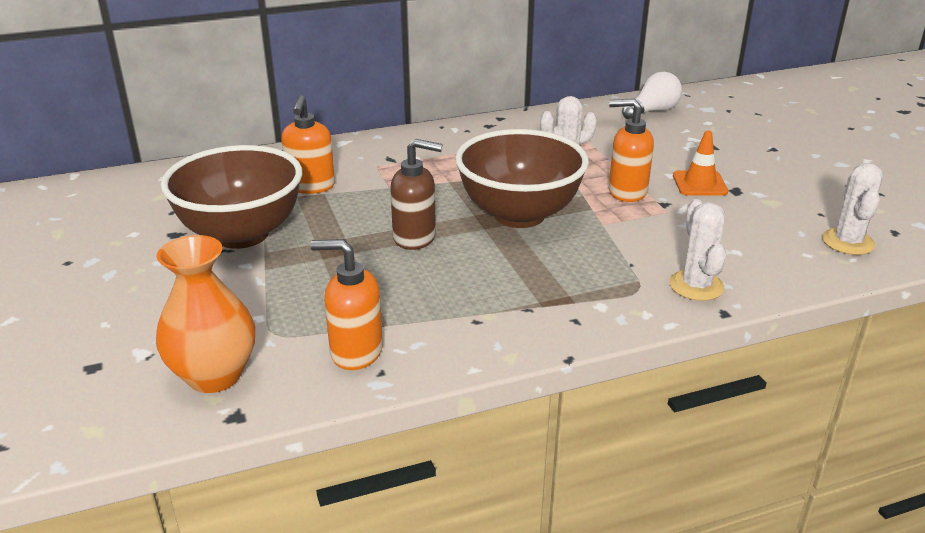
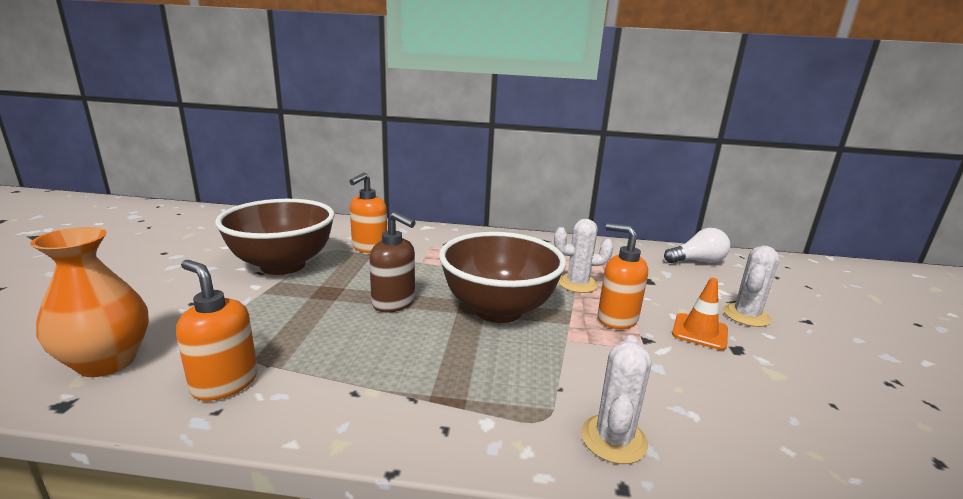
camera: 25 degrees right, 10 degrees down
white cactus [822,163,883,255] -> white cactus moved to [723,245,779,327]

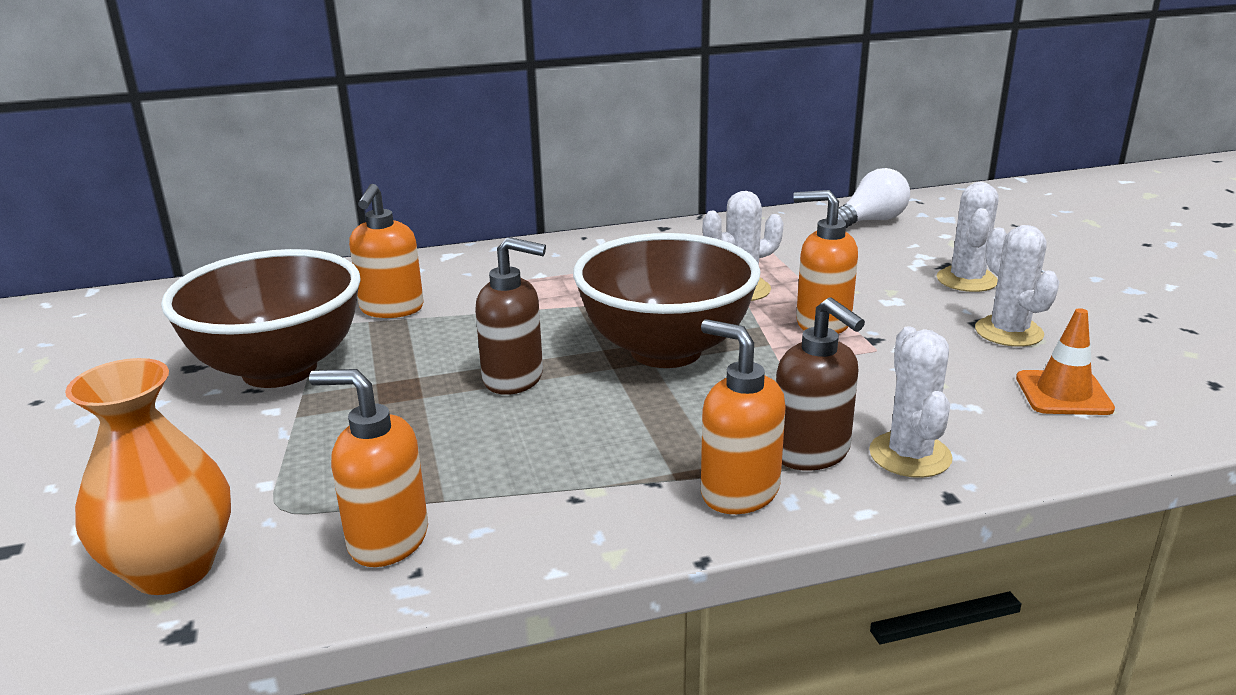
camera: 20 degrees left, 5 degrees up
orange traffic cone [672,278,728,350] -> orange traffic cone moved to [1016,308,1115,415]
none -> orange soap dispenser [701,319,786,514]
none -> brown soap dispenser [776,297,865,471]
none -> white cactus [975,225,1059,347]

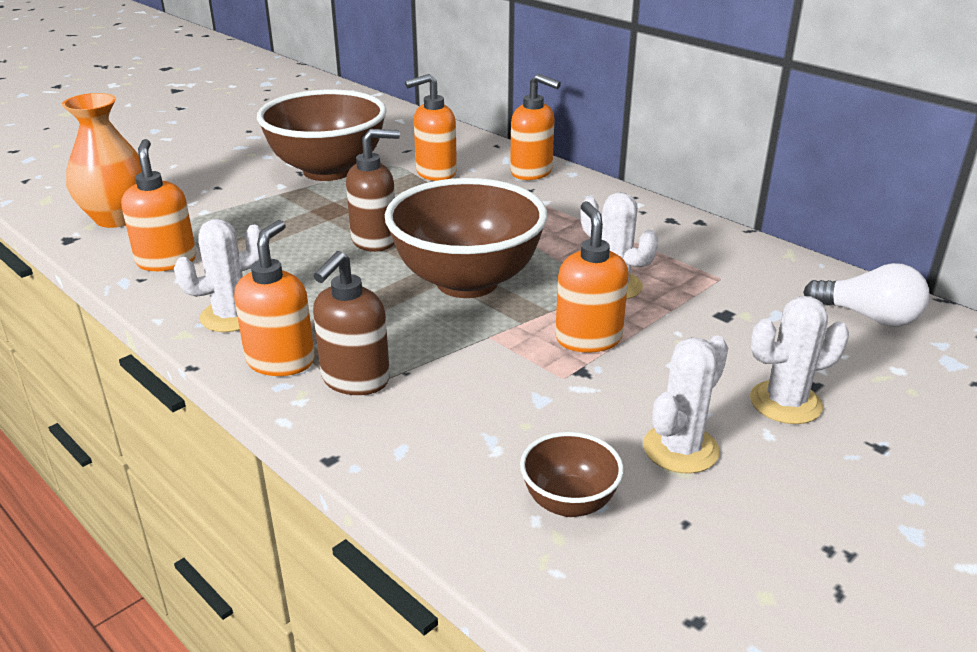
camera: 60 degrees right, 5 degrees up
brown soap dispenser [475,237,546,395] -> brown soap dispenser turned 90 degrees counterclockwise [346,129,400,252]
white cactus [869,326,953,478] -> white cactus moved to [174,219,262,332]
orange traffic cone [1016,308,1115,415] -> brown bowl [520,432,624,517]
none -> orange soap dispenser [510,74,561,180]

